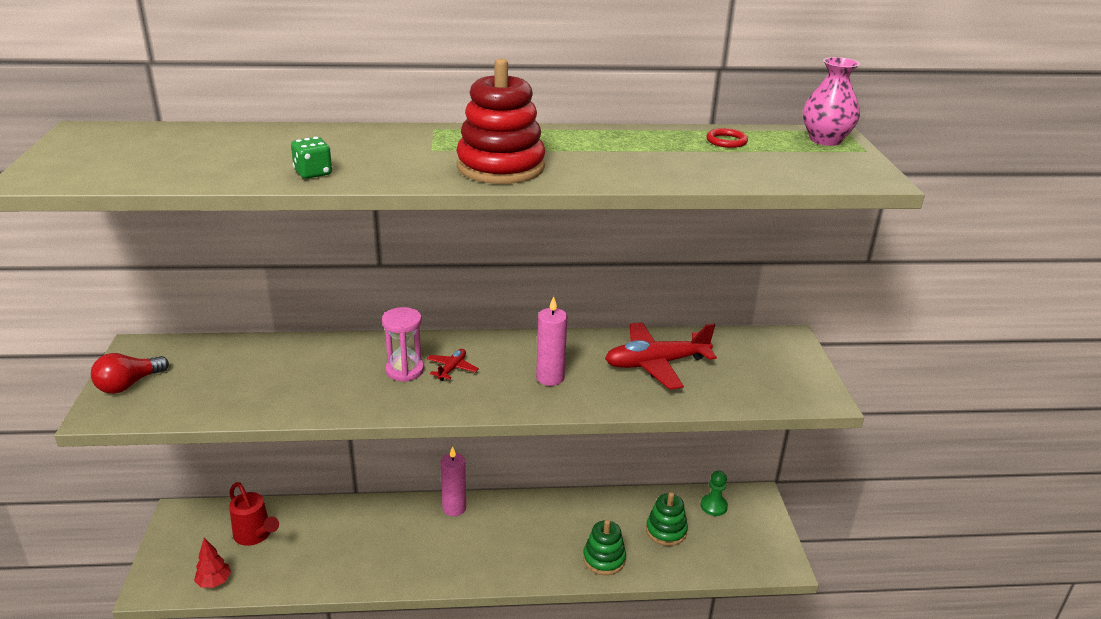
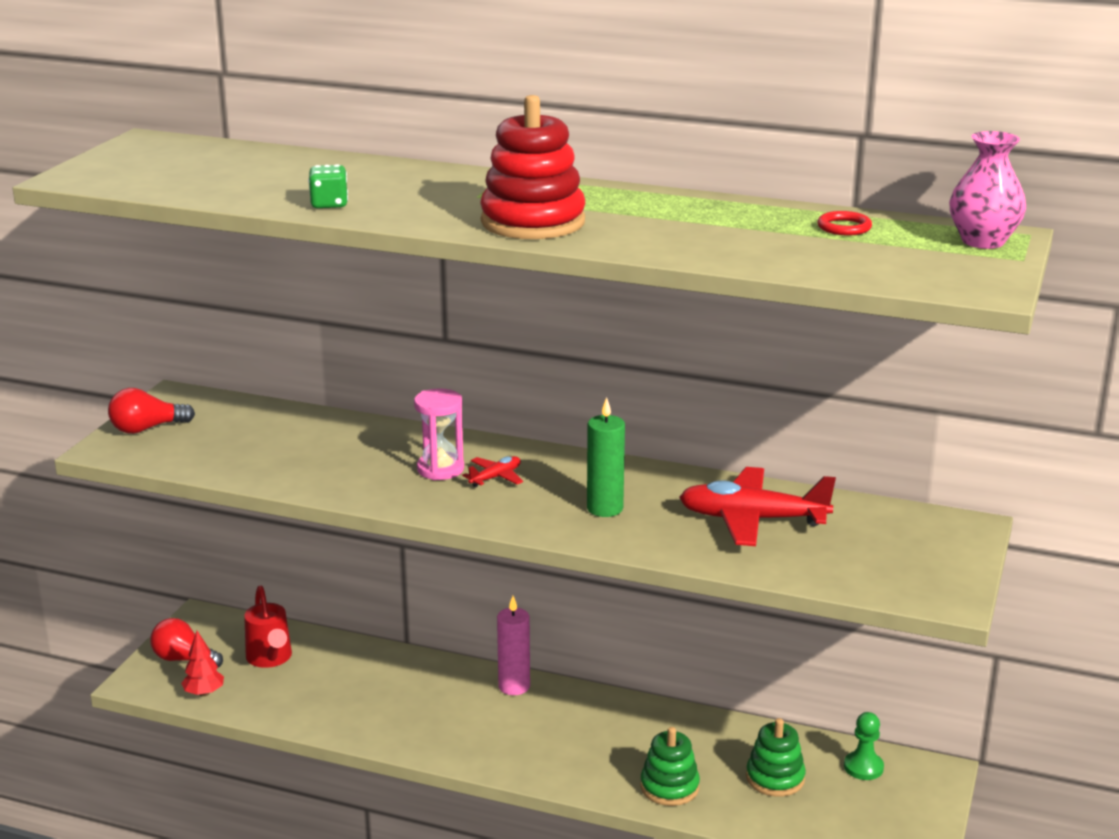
camera: 25 degrees right, 5 degrees down
pink candle [536,296,567,386] -> green candle [587,397,625,517]
none -> red light bulb [150,618,223,668]

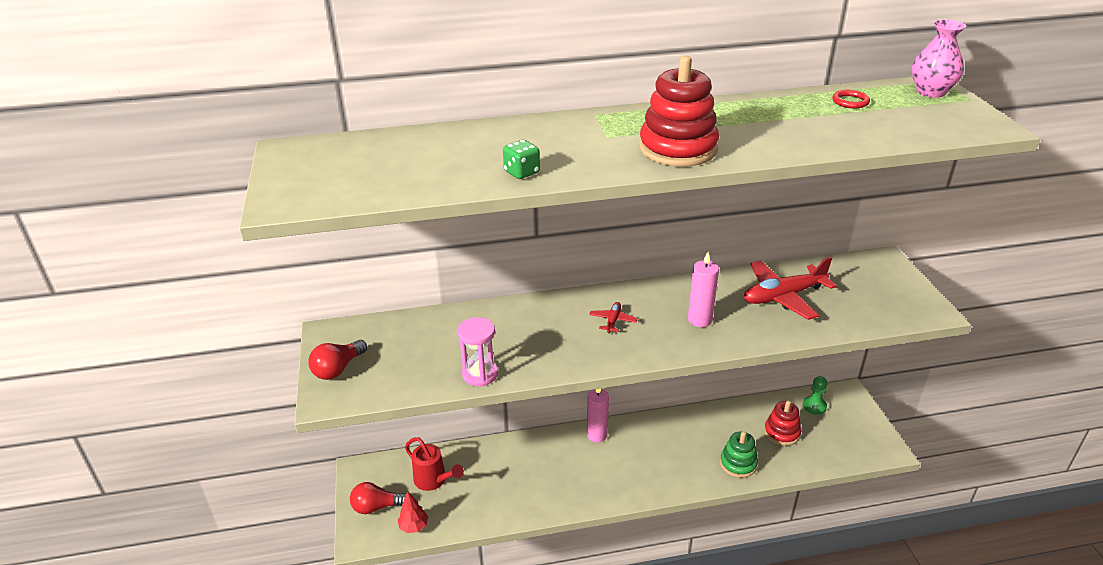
camera: 30 degrees left, 10 degrees up
pink hourglass [414,388,464,480] -> pink hourglass moved to [457,317,498,386]
green candle [587,397,625,517] -> pink candle [688,252,719,327]
green stacking toy [746,718,806,797] -> red stacking toy [764,401,801,446]

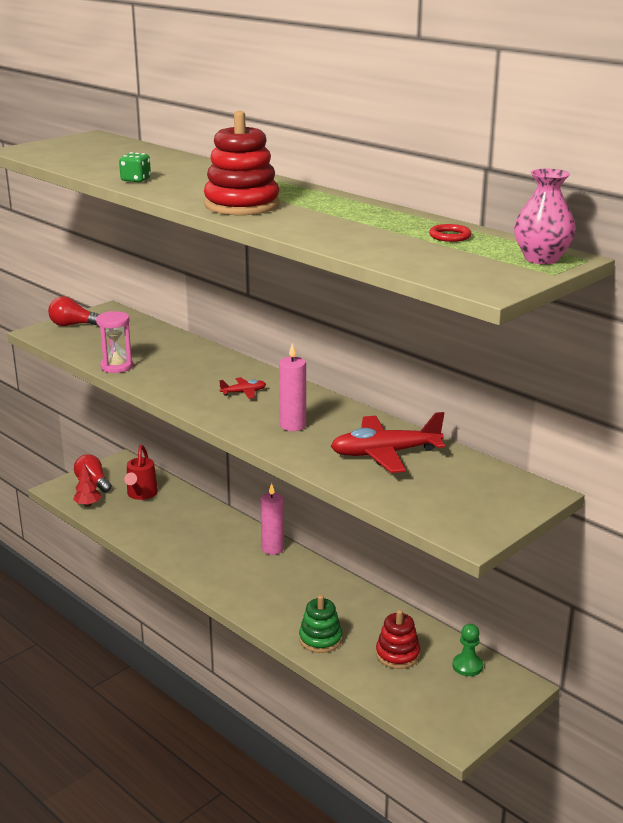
camera: 55 degrees right, 10 degrees down
red plane [744,257,837,320] -> red plane turned 45 degrees counterclockwise [331,412,445,473]

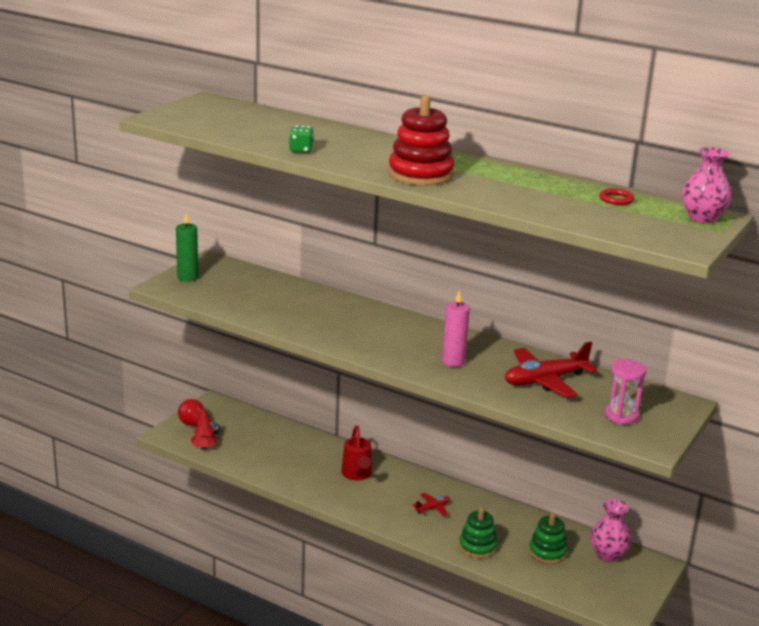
camera: 15 degrees left, 0 degrees up
red light bulb [48,296,100,326] -> green candle [176,213,198,282]
pink hourglass [96,311,133,373] -> pink hourglass moved to [605,359,647,425]
red watering can [124,445,158,500] -> red watering can moved to [342,426,372,480]
red plane [219,377,266,399] -> red plane moved to [413,493,450,516]
pink candle [260,483,284,555] -> none
red stacking toy [376,610,420,669] -> green stacking toy [529,513,568,564]
green pawn [452,624,483,676] -> pink vase [590,499,632,562]

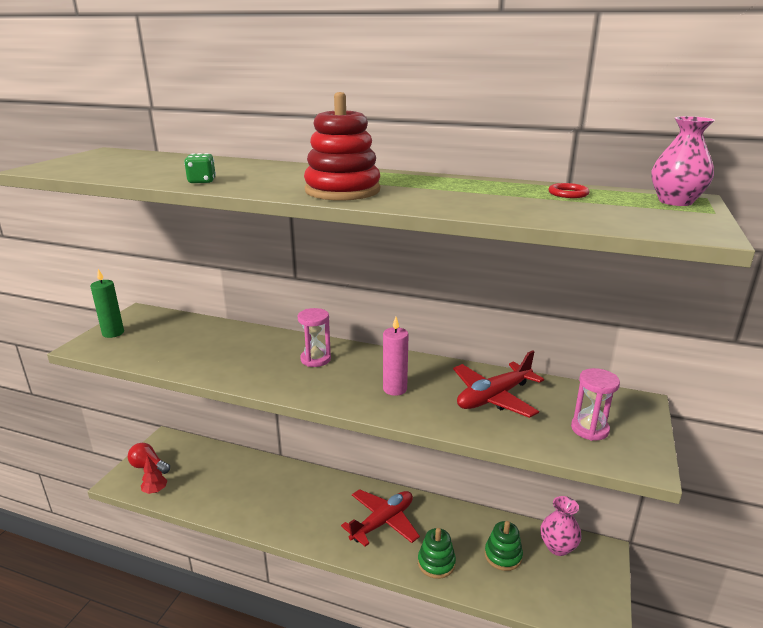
camera: 10 degrees left, 0 degrees up
red watering can [342,426,372,480] -> none
red plane [413,493,450,516] -> red plane [341,489,420,547], size x2.14
none -> pink hourglass [298,308,331,367]

